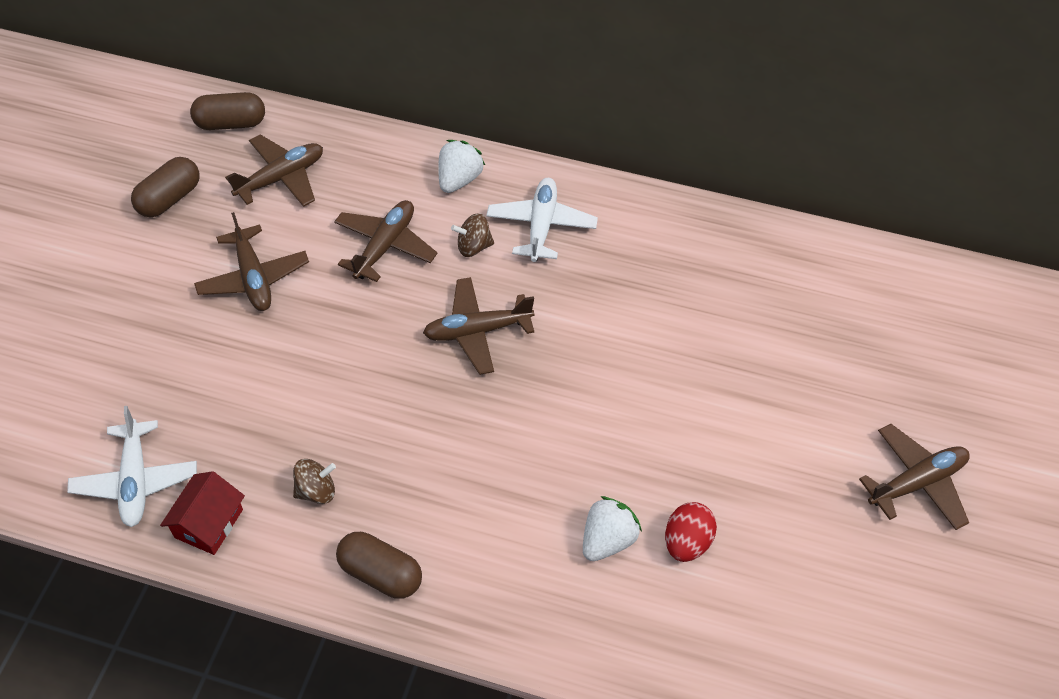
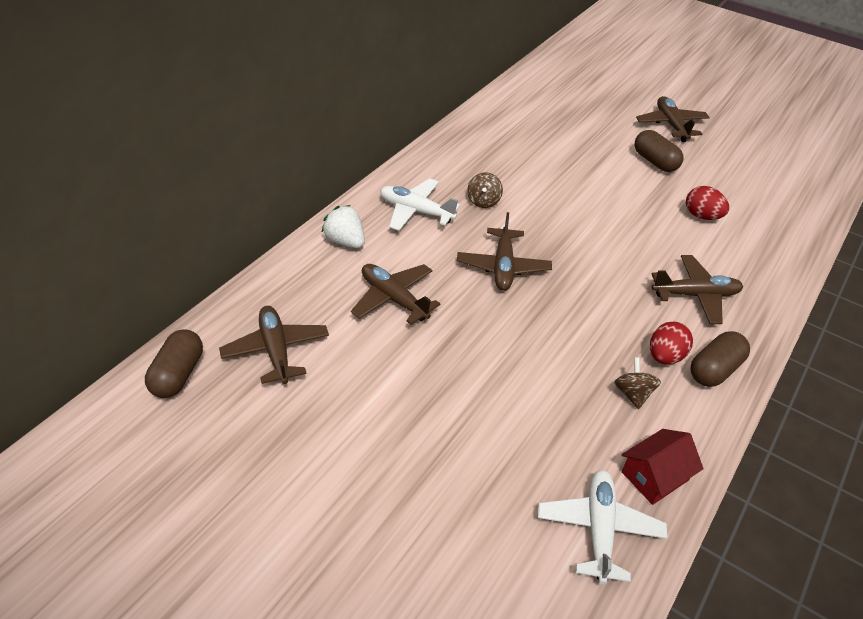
camera: 75 degrees left, 10 degrees down
white plane [67,406,197,527] -> white plane turned 90 degrees counterclockwise [538,470,668,584]
brown capsule [131,157,200,217] -> brown capsule moved to [635,130,683,172]
red house [160,471,245,555] -> red house turned 75 degrees counterclockwise [622,429,704,505]
brown plane [194,212,309,311] -> brown plane moved to [652,255,743,324]
brown spinning top [451,213,494,257] -> brown spinning top moved to [467,172,503,208]
white strawberry [583,496,642,561] -> none
none -> red egg [650,322,693,365]

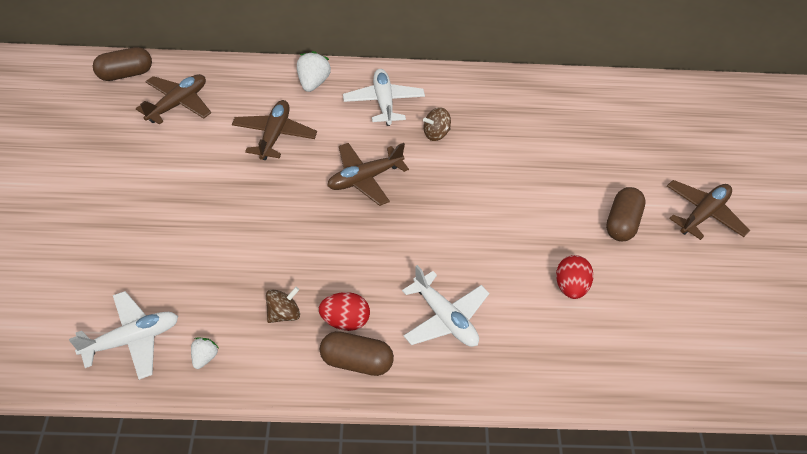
camera: 55 degrees right, 5 degrees up
red house [622,429,704,505] -> white strawberry [191,338,218,369]
brown plane [652,255,743,324] -> white plane [402,265,489,347]

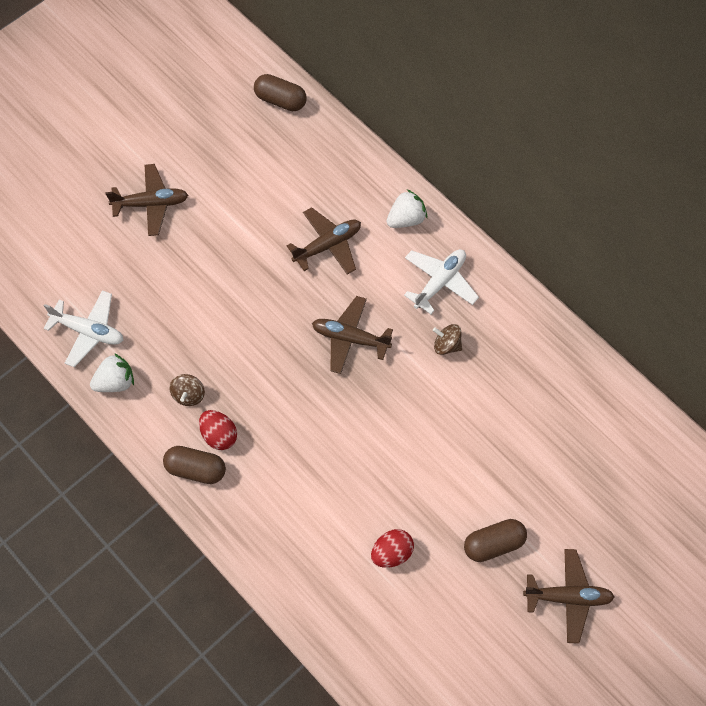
camera: 50 degrees right, 15 degrees up
brown plane [136,74,211,125] -> brown plane moved to [106,164,188,236]
white strawberry [191,338,218,369] -> white strawberry [90,353,134,392], size x1.70
brown spinning top [266,287,300,323] -> brown spinning top turned 90 degrees clockwise [169,374,205,406]
brown capsule [320,331,394,376] -> brown capsule turned 45 degrees counterclockwise [163,446,226,484]
white plane [402,265,489,347] -> none

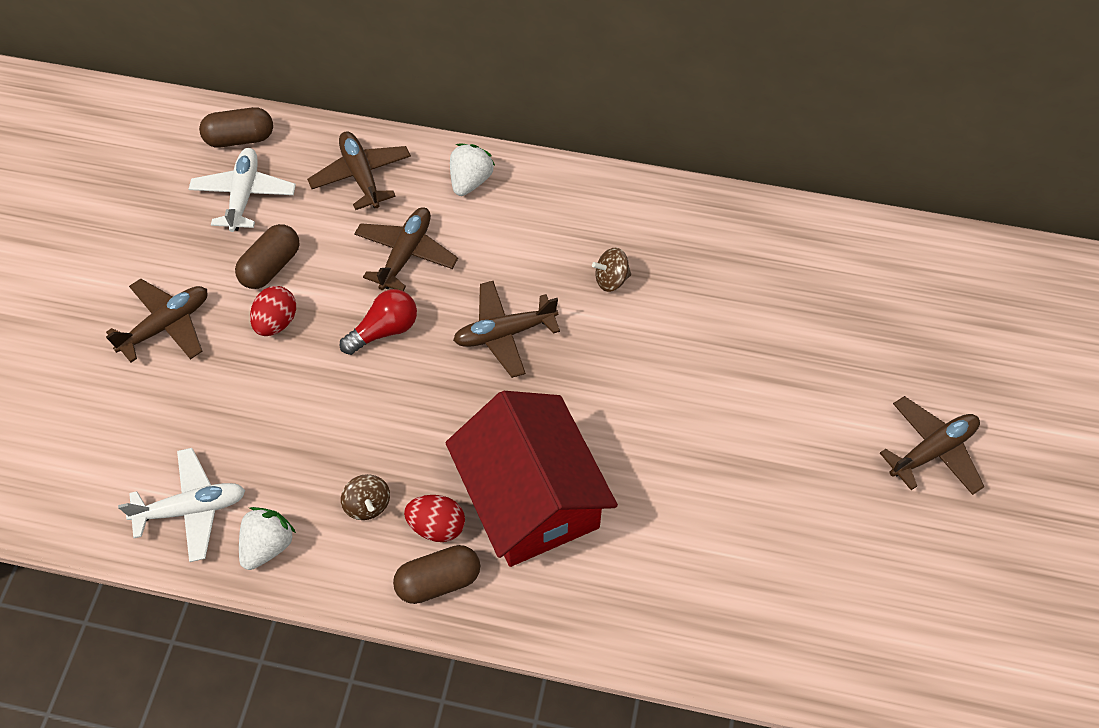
camera: 35 degrees left, 5 degrees down
red egg [371,529,414,568] -> red egg moved to [250,286,296,336]
white plane [404,249,479,314] -> white plane moved to [189,148,296,232]
brown capsule [464,519,527,562] -> brown capsule moved to [235,224,300,289]
none -> brown plane [307,131,411,210]
none -> red light bulb [340,289,417,355]
none -> red house [445,391,618,567]

